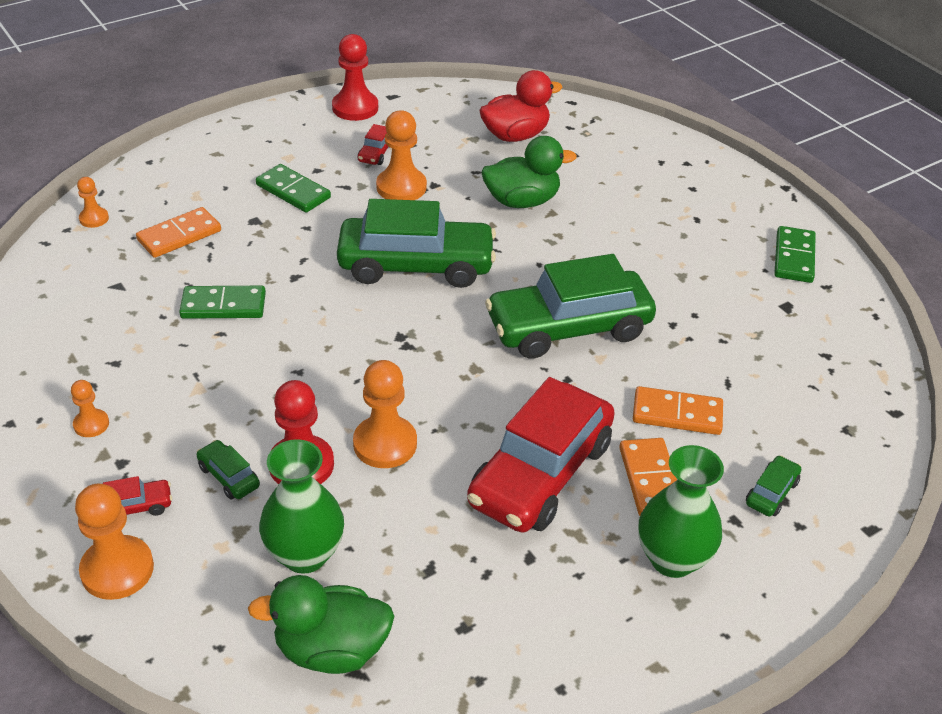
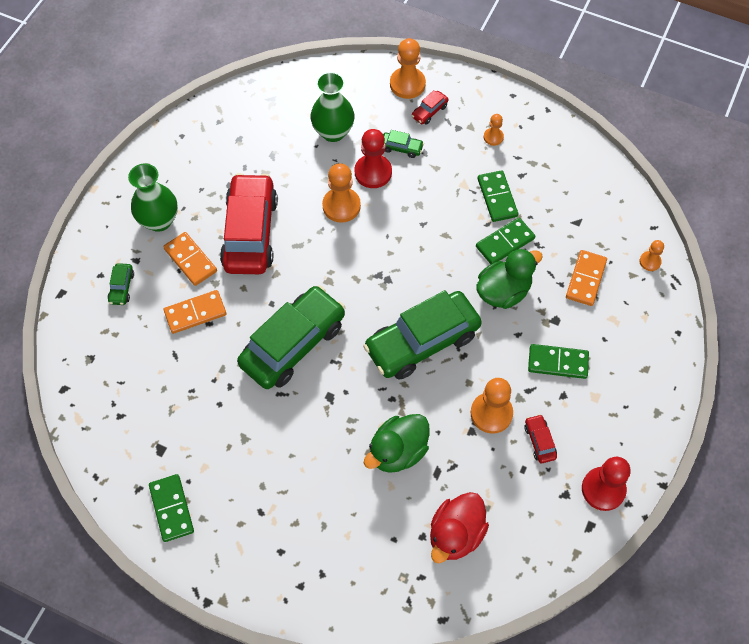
camera: 150 degrees right, 20 degrees up
green duck [248,575,395,674] -> green duck moved to [476,248,543,309]
none -> green domino [478,170,518,222]

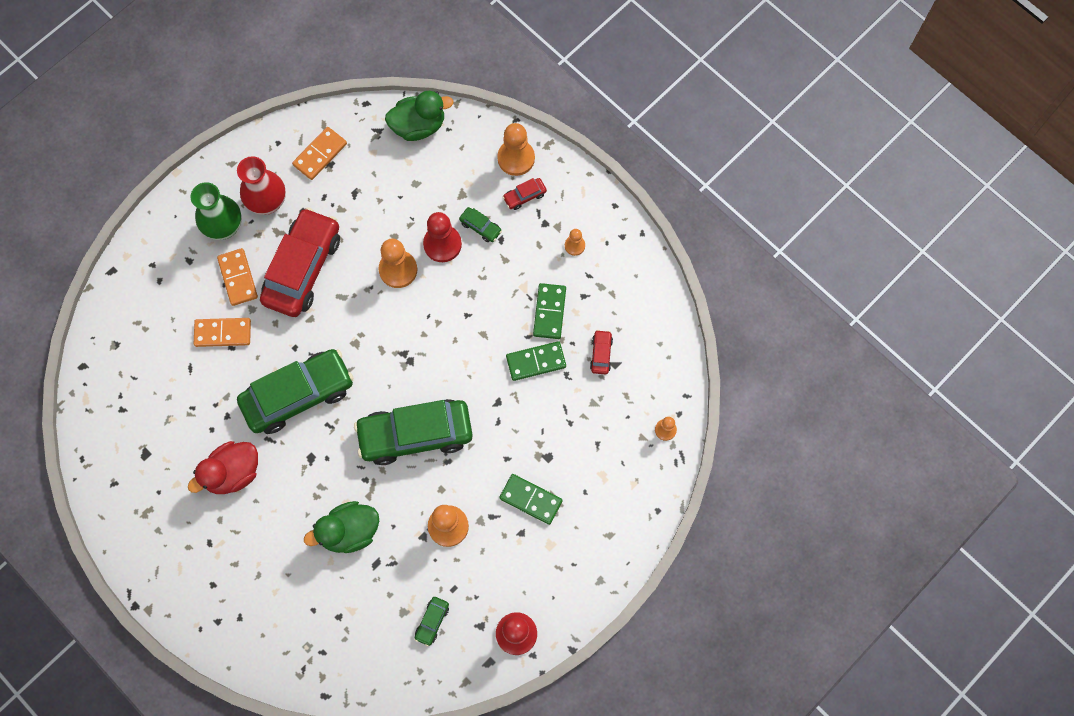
camera: 20 degrees right, 10 degrees up
green car [108,263,134,305] -> green car moved to [415,597,449,646]
green domino [149,474,194,542] -> none
green vase [310,72,354,142] -> none
red duck [430,492,489,563] -> red duck moved to [188,441,258,494]
green duck [476,248,543,309] -> green duck moved to [385,91,453,141]
red car [524,414,557,463] -> red car moved to [590,330,613,374]
orange domino [566,250,607,306] -> orange domino moved to [292,127,347,180]
none -> red vase [237,156,286,215]

